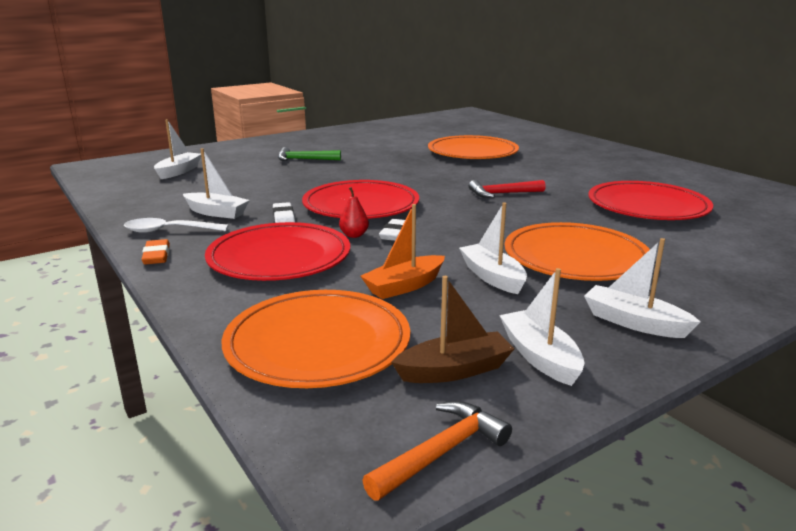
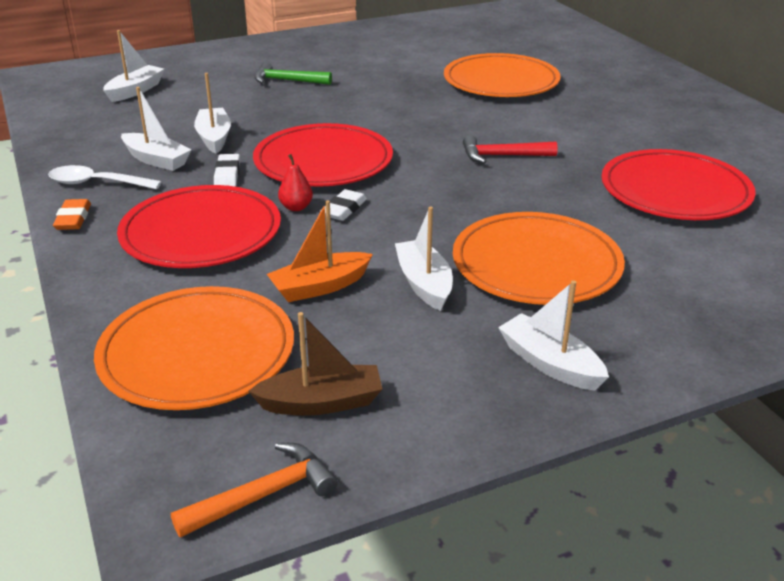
camera: 10 degrees right, 10 degrees up
white boat [499,268,584,386] -> white boat moved to [194,73,231,154]

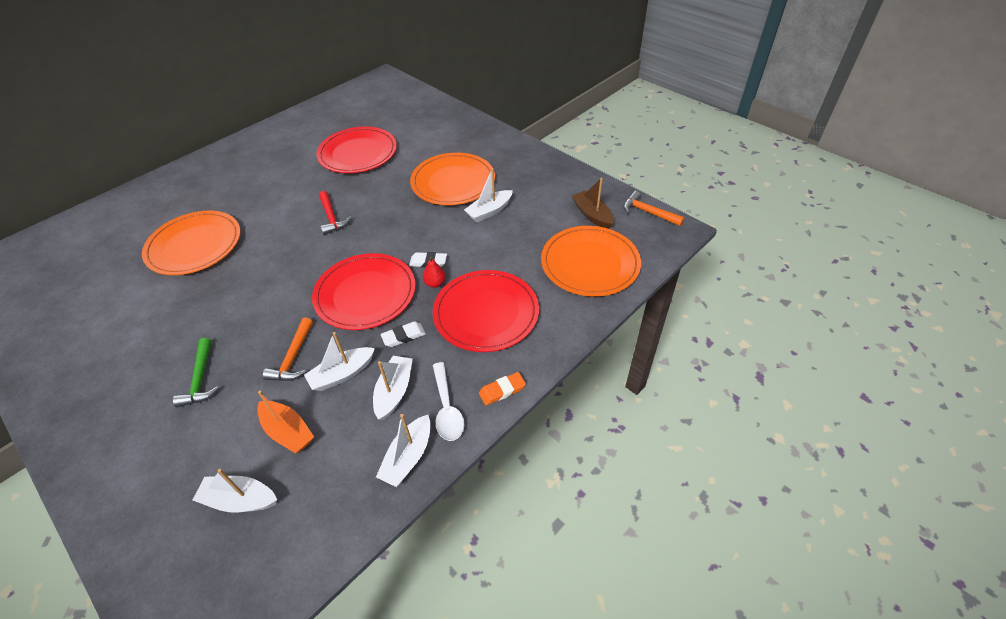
camera: 110 degrees left, 15 degrees up
orange boat [267,200,373,302] -> orange boat moved to [257,391,314,453]
white boat [498,280,609,391] -> white boat moved to [376,414,431,487]
none -> orange hammer [263,318,313,381]

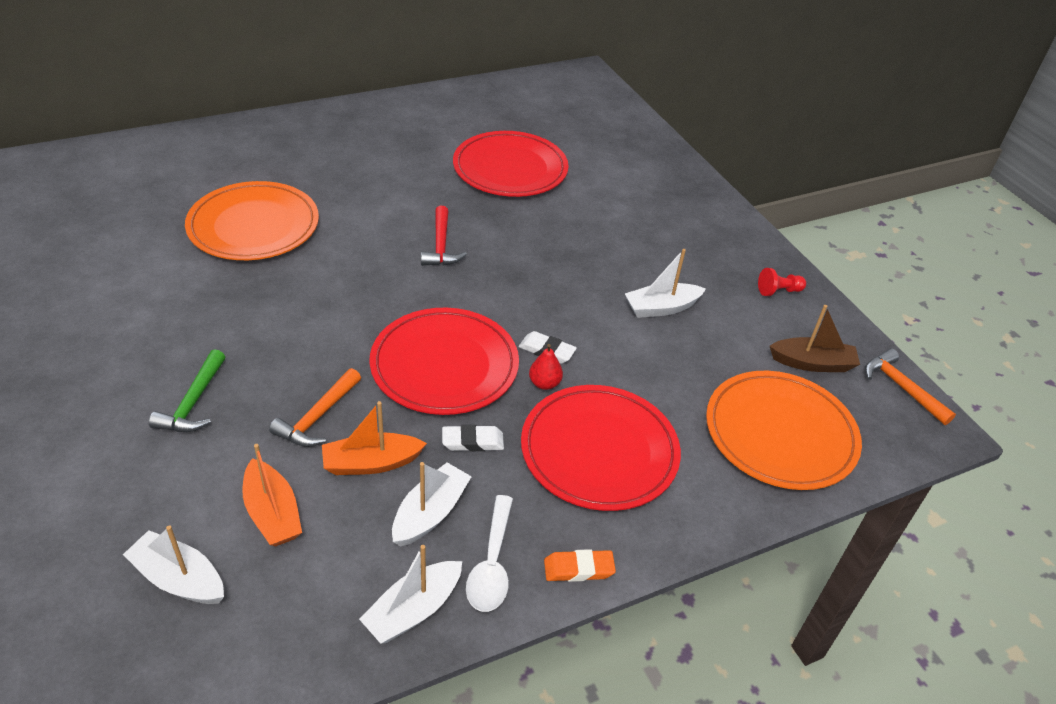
camera: 15 degrees right, 5 degrees down
white boat [304,332,375,391] -> orange boat [322,401,427,475]
orange plate [410,153,495,205] -> none
brown boat [572,178,614,229] -> brown boat turned 105 degrees clockwise [770,305,860,372]
none -> red pawn [758,268,806,296]

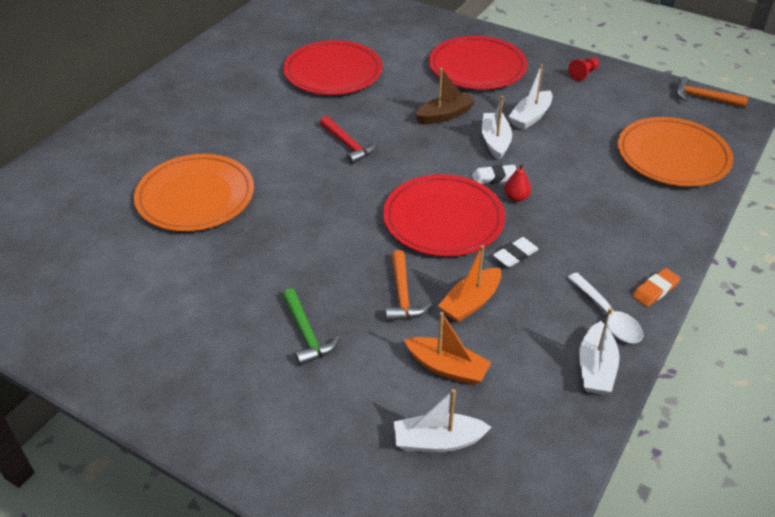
camera: 30 degrees left, 0 degrees up
white boat [392,462,472,547] -> white boat moved to [482,96,512,160]
red plate [521,385,681,511] -> red plate moved to [429,36,527,90]
brown boat [770,305,860,372] -> brown boat moved to [415,68,476,124]

